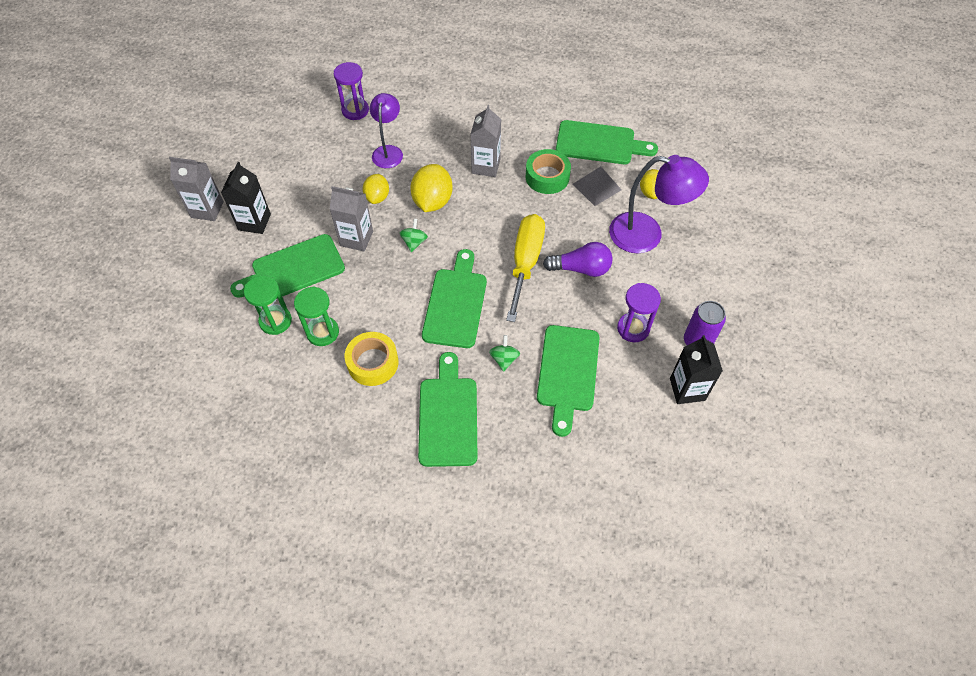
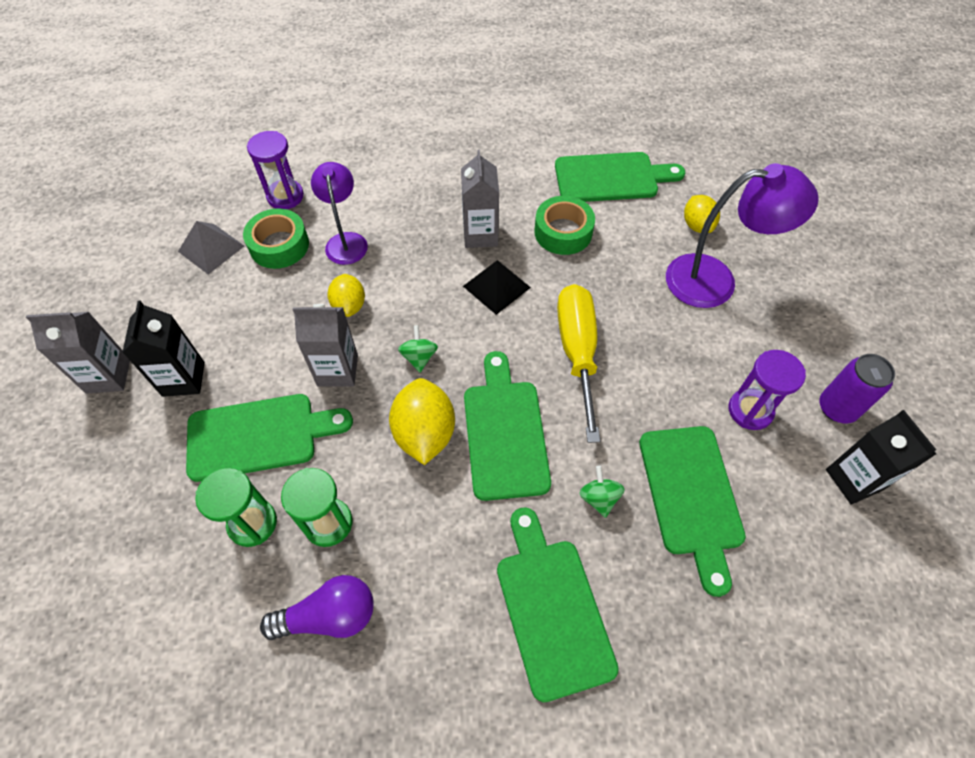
camera: 15 degrees left, 0 degrees up
green cutting board [230,234,345,298] -> green cutting board turned 150 degrees counterclockwise [186,394,353,482]
yellow tape [345,332,398,386] -> none
yellow lemon [410,164,453,212] -> yellow lemon moved to [389,378,455,465]
purple light bulb [543,242,613,277] -> purple light bulb moved to [260,575,374,640]
grey pyramid [573,166,622,206] -> grey pyramid moved to [178,221,244,274]
none -> green tape [243,208,309,269]
none -> black pyramid [463,260,531,315]

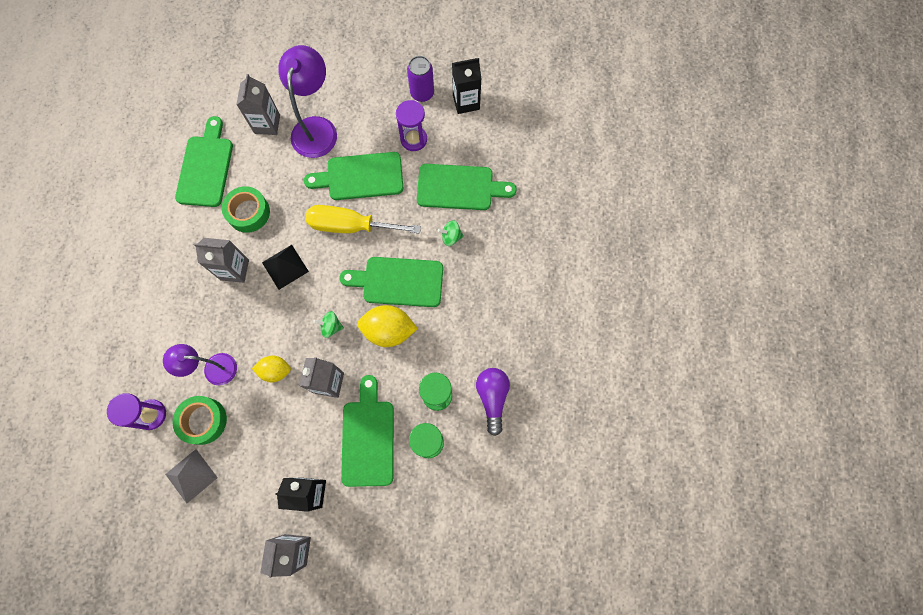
camera: 80 degrees left, 15 degrees up
green cutting board [497,507,619,702] -> green cutting board moved to [304,152,403,200]
yellow lemon [684,195,720,233] -> grey carton [236,74,280,135]

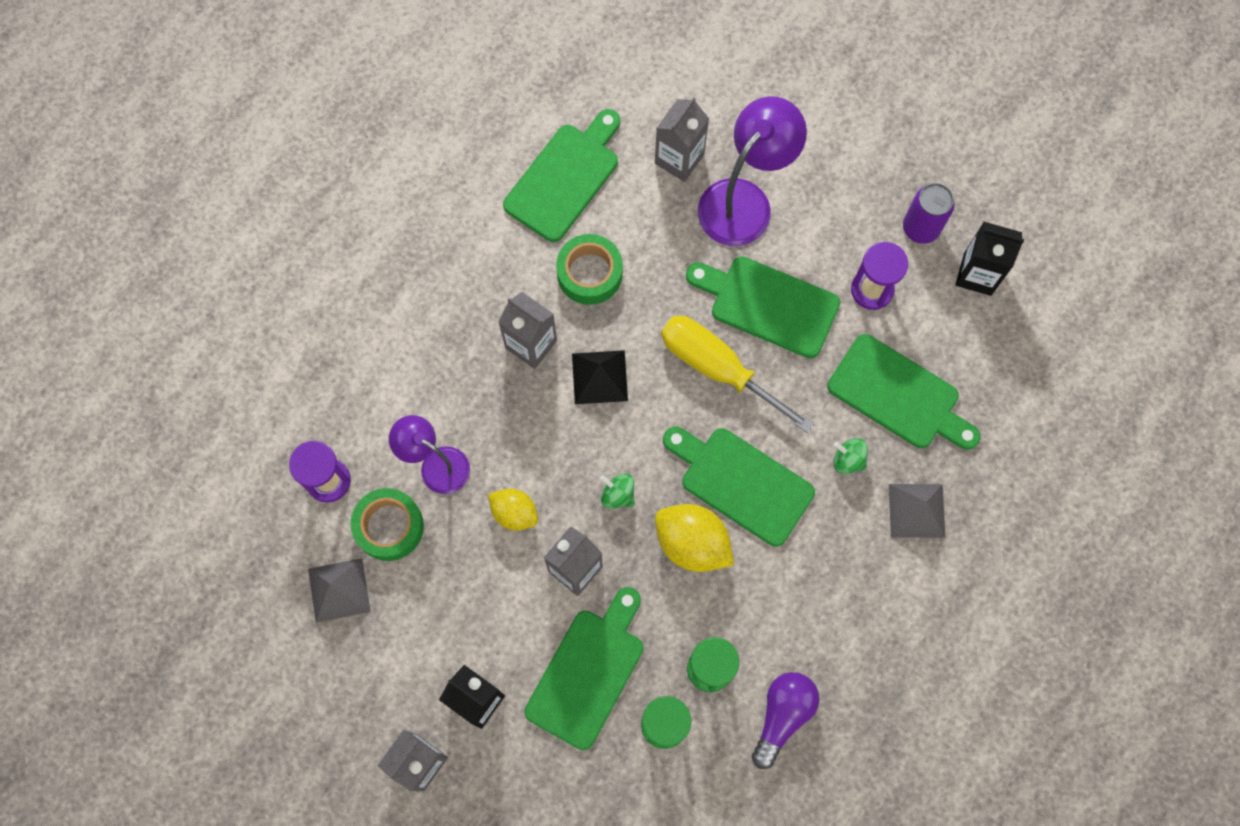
camera: 30 degrees right, 0 degrees up
none -> grey pyramid [889,484,945,538]

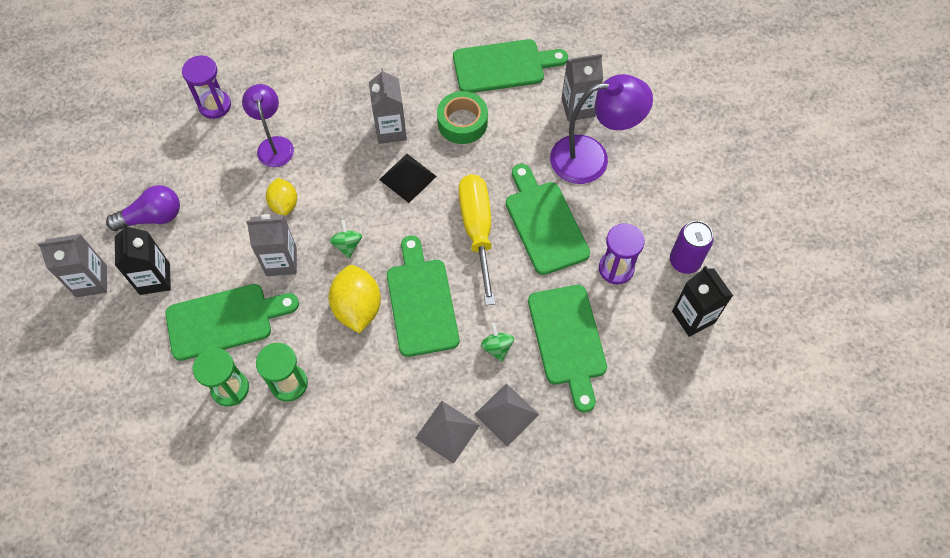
camera: 45 degrees right, 10 degrees down
grey pyramid [308,558,371,623] -> grey pyramid moved to [416,401,480,464]
green tape [351,488,424,561] -> none
purple light bulb [752,672,820,769] -> purple light bulb moved to [106,185,180,231]

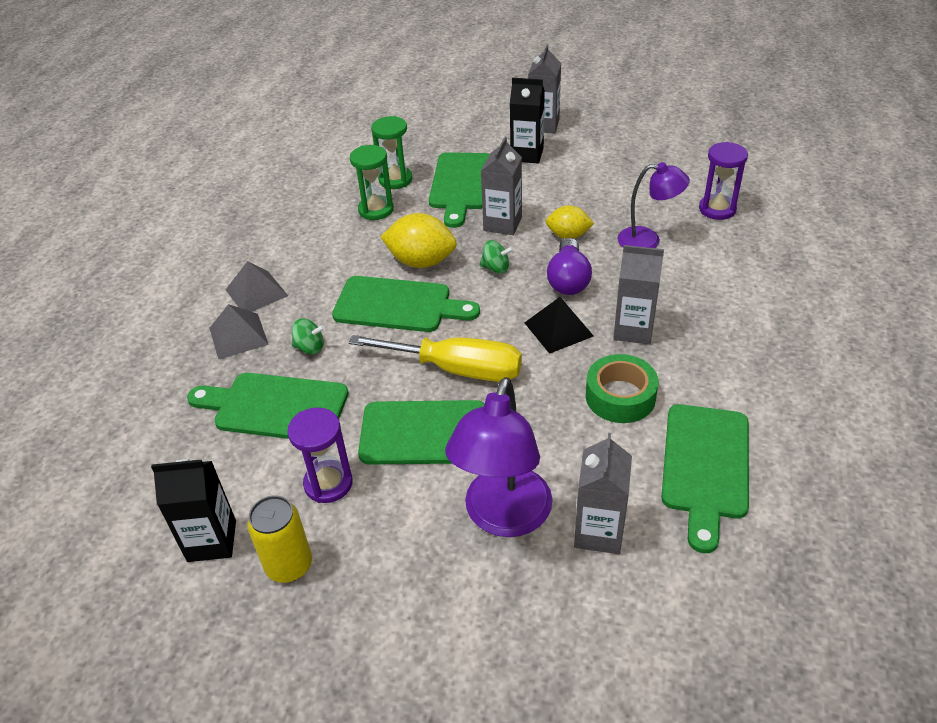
camera: 115 degrees right, 20 degrees down
purple light bulb [106,185,180,231] -> purple light bulb moved to [547,238,592,295]
purple can [670,221,714,274] -> yellow can [247,495,312,583]

